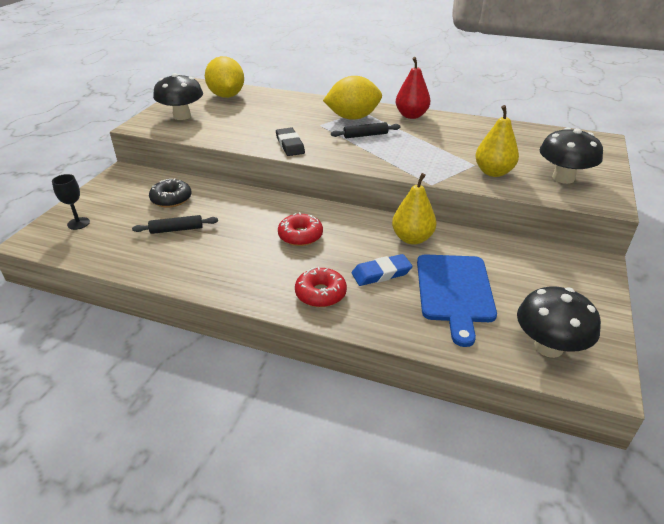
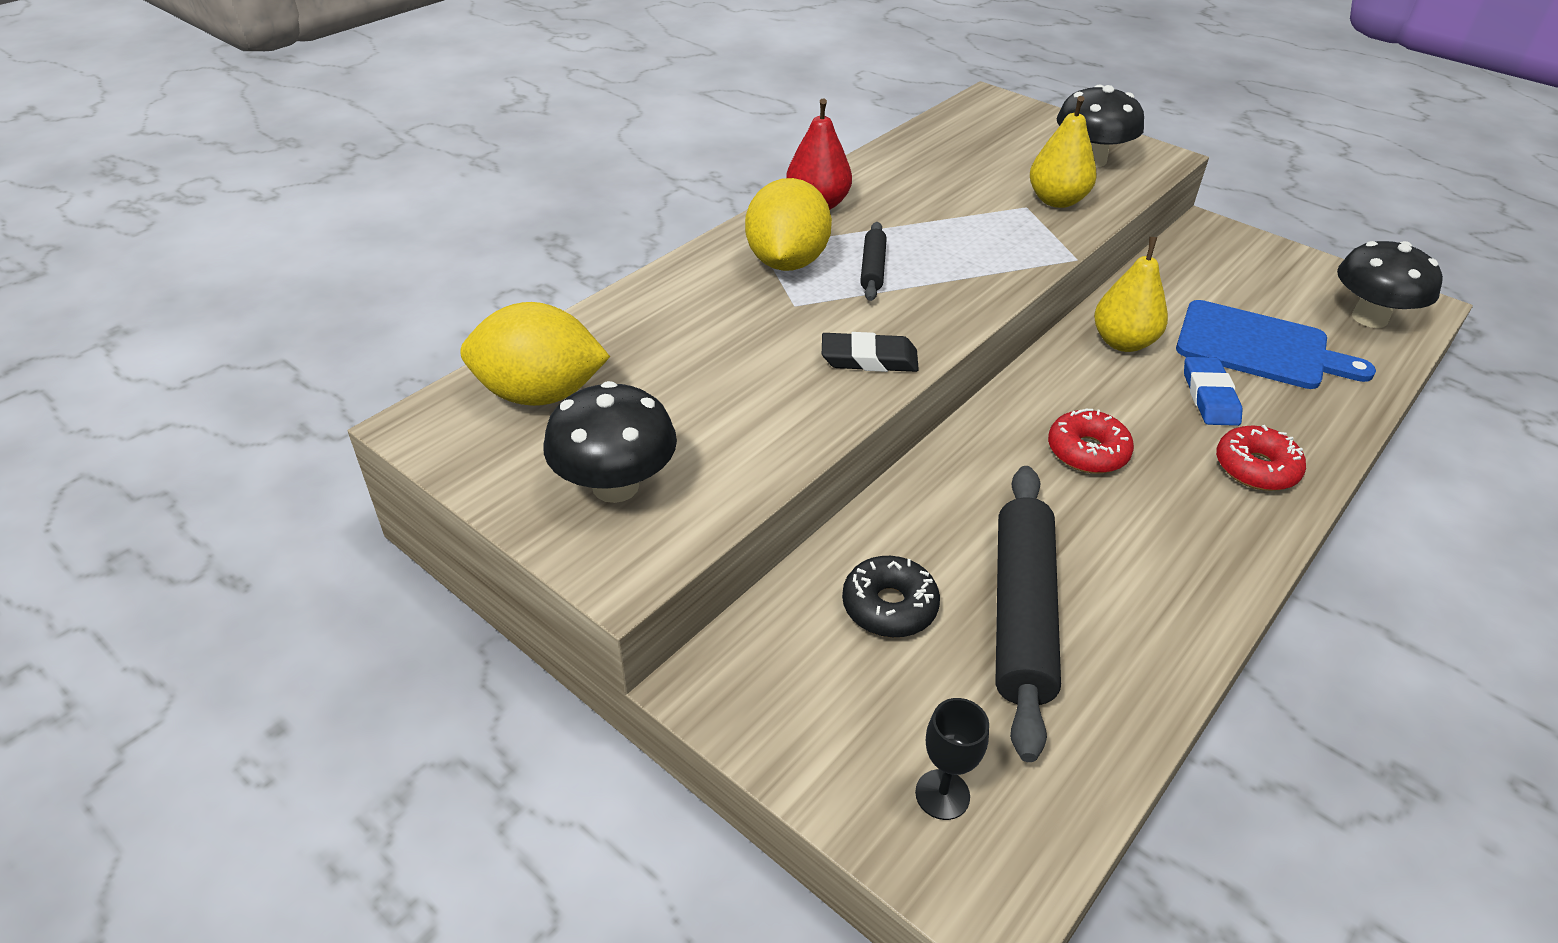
camera: 70 degrees left, 5 degrees up
black rolling pin [132,215,218,234] -> black rolling pin [995,466,1061,762], size x2.02

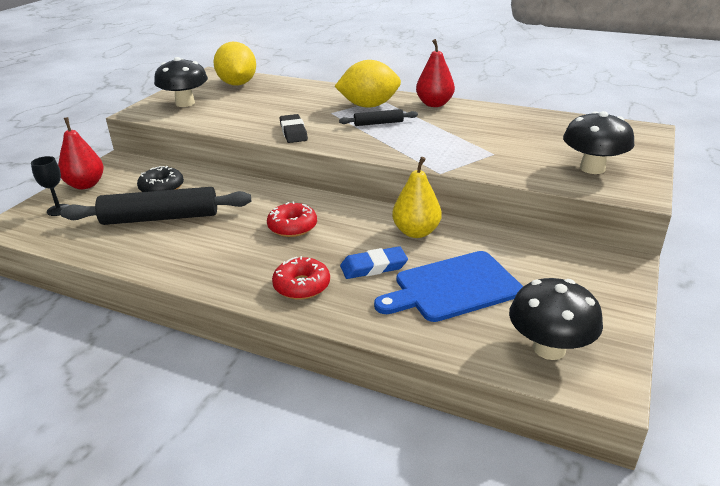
camera: 75 degrees right, 10 degrees down
yellow pear [1030,96,1097,208] -> none
blue cutting board [1176,300,1376,389] -> blue cutting board turned 60 degrees clockwise [374,251,523,322]
none -> red pear [58,117,104,189]

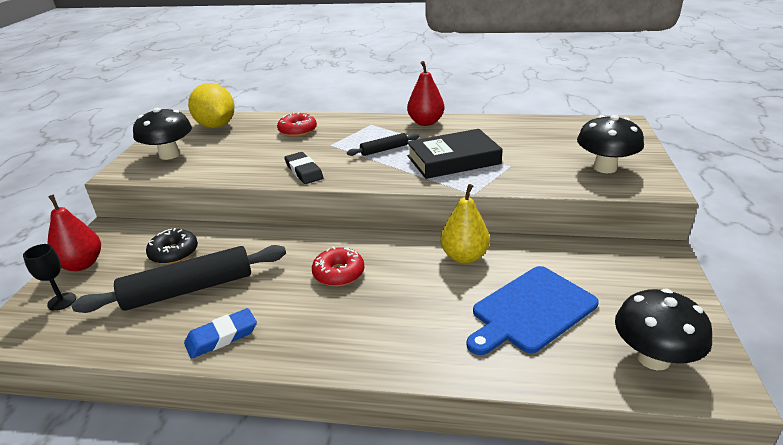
camera: 15 degrees left, 0 degrees up
red donut [272,256,330,300] -> red donut moved to [277,112,317,137]
yellow lemon [334,60,401,108] -> none
blue eraser [340,246,408,279] -> blue eraser moved to [184,308,257,359]
none -> black book [407,129,503,179]

